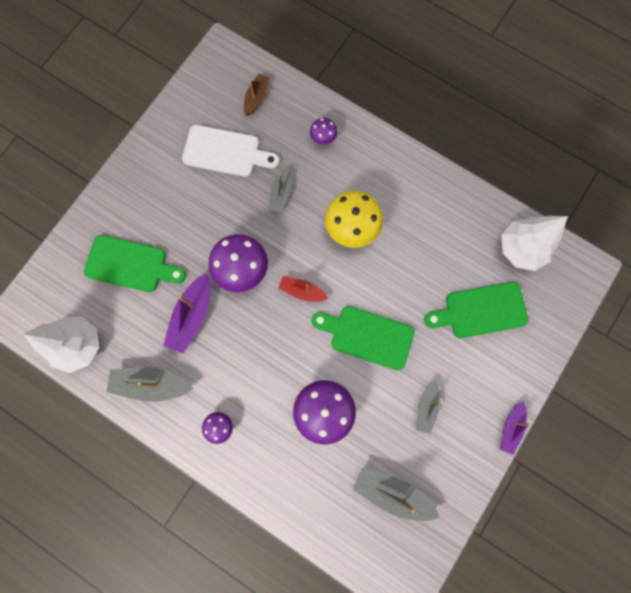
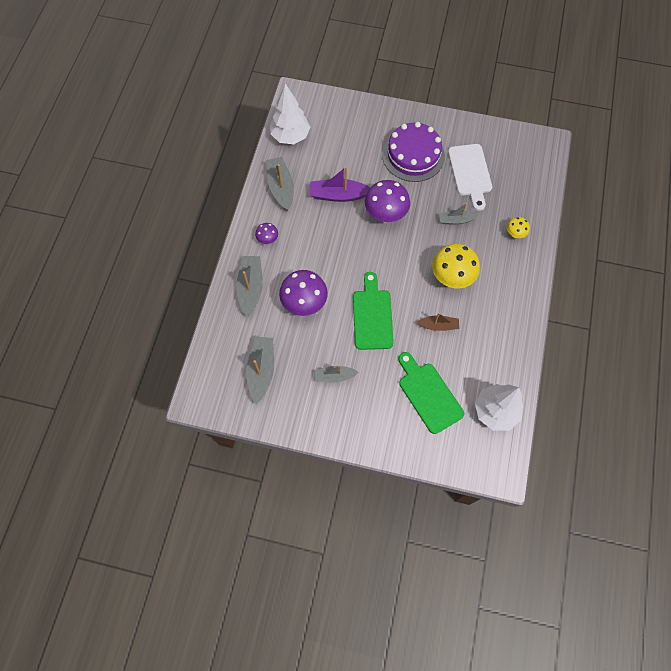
camera: 70 degrees right, 10 degrees down
green cutting board [84,235,186,292] -> none
brown boat [244,73,270,116] -> brown boat moved to [416,313,459,331]
red boat [279,276,329,301] -> none
purple mushroom [310,118,338,145] -> yellow mushroom [507,217,530,238]
purple boat [500,401,530,455] -> none
none -> grey boat [236,256,263,317]
none -> purple cake [382,122,445,182]

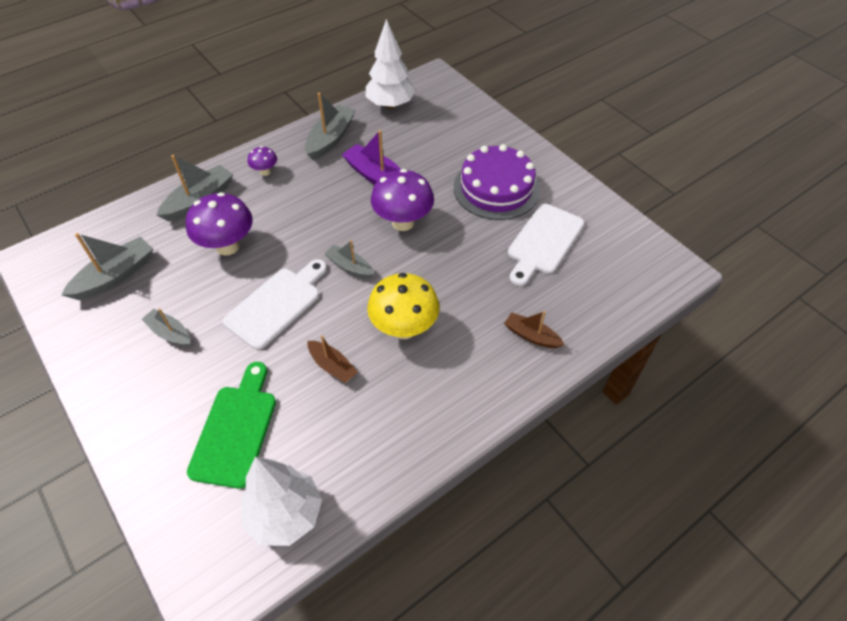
camera: 40 degrees right, 15 degrees down
green cutting board [353,272,394,350] -> white cutting board [223,259,327,350]
grey boat [439,203,479,224] -> grey boat moved to [324,240,374,278]
yellow mushroom [507,217,530,238] -> brown boat [504,311,565,348]

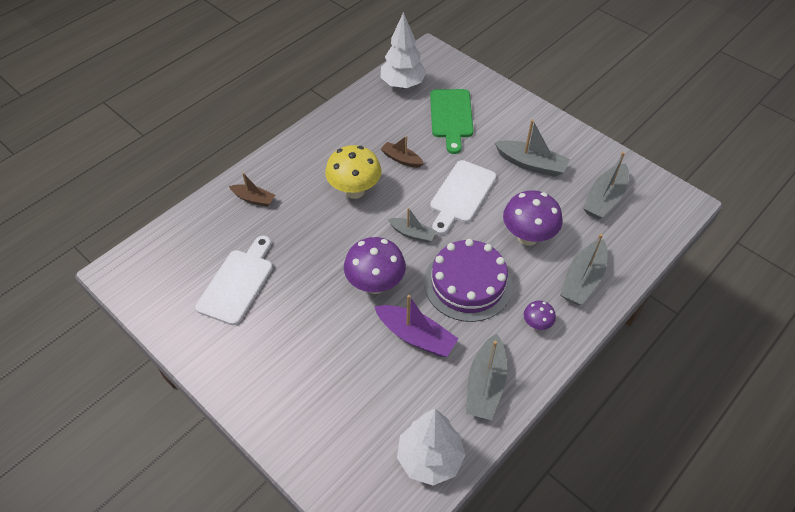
camera: 170 degrees right, 0 degrees up
grey boat [142,308,190,347] -> grey boat [494,119,570,177], size x1.61
purple cake [454,144,540,220] -> purple cake moved to [424,239,513,322]

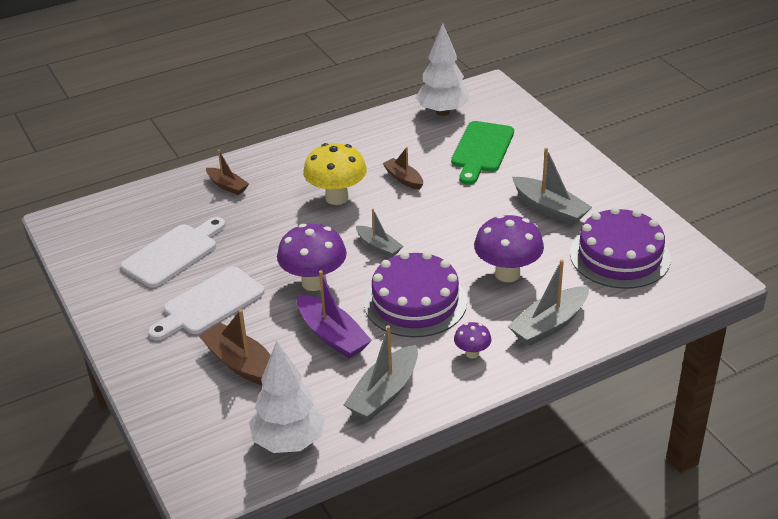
camera: 20 degrees right, 15 degrees down
white cutting board [430,160,496,235] -> white cutting board moved to [148,267,265,341]
grey boat [583,152,629,220] -> purple cake [570,207,671,289]
none -> brown boat [199,309,271,385]

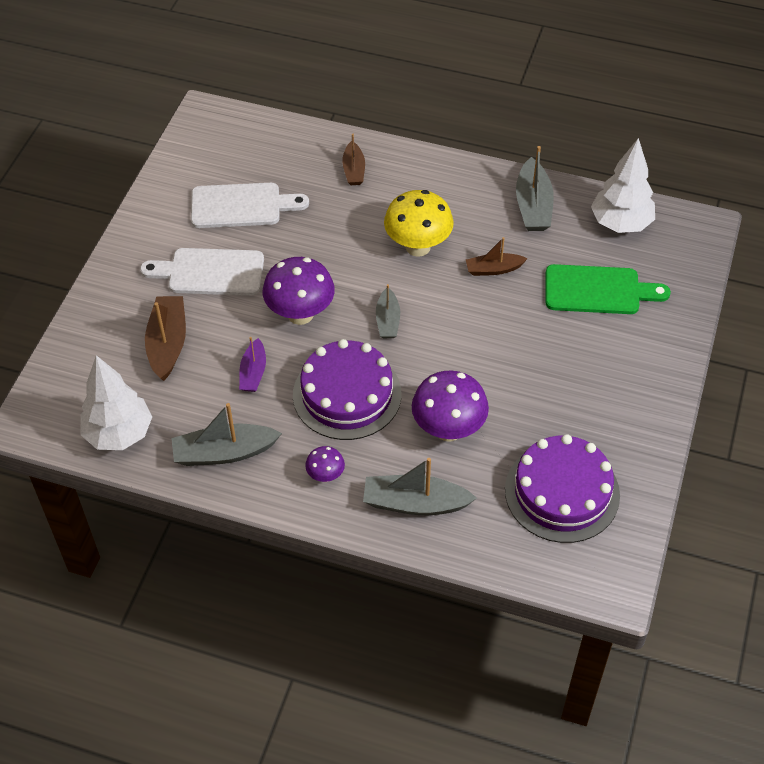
camera: 45 degrees right, 15 degrees up
purple boat [297,270,372,358] -> purple boat [239,337,266,392], size x0.62
brown boat [382,147,423,190] -> brown boat turned 105 degrees counterclockwise [466,237,528,276]
green cutting board [451,121,514,185] -> green cutting board turned 150 degrees counterclockwise [546,264,671,314]
grey boat [512,148,592,225] -> grey boat moved to [516,146,554,231]

